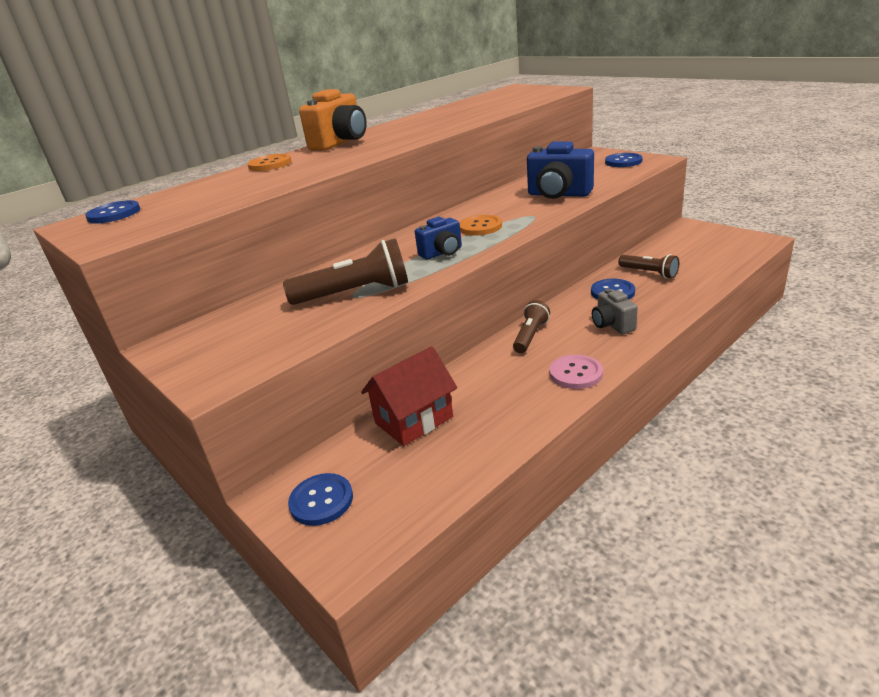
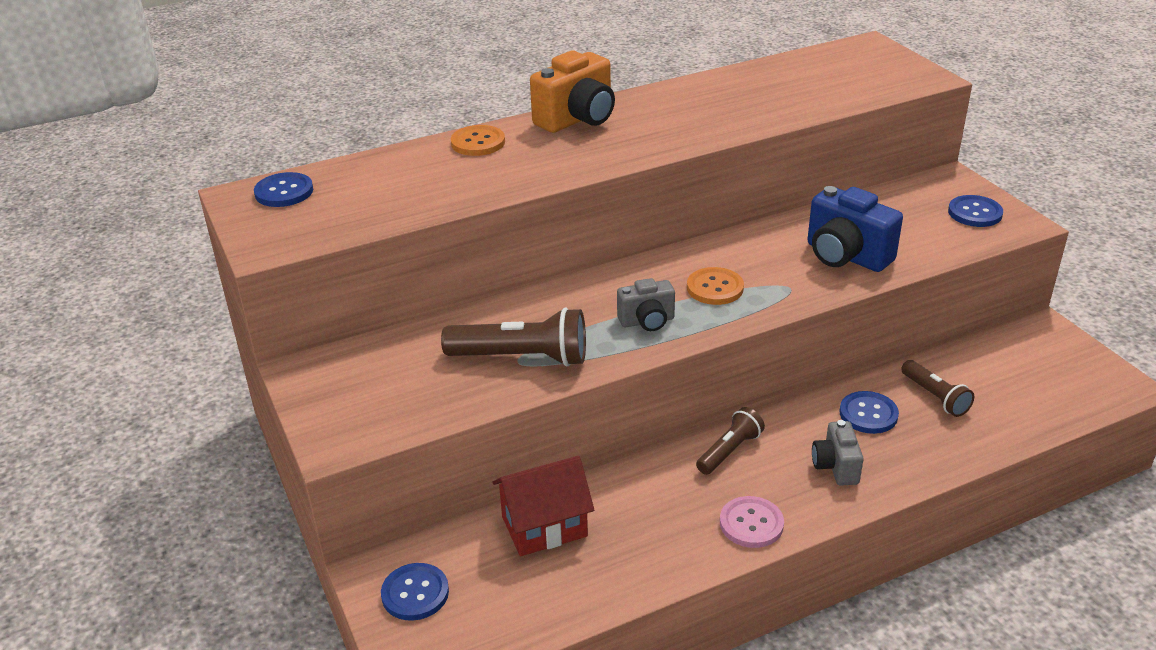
camera: 15 degrees right, 5 degrees up
blue camera [415,217,462,259] -> grey camera [617,278,675,331]

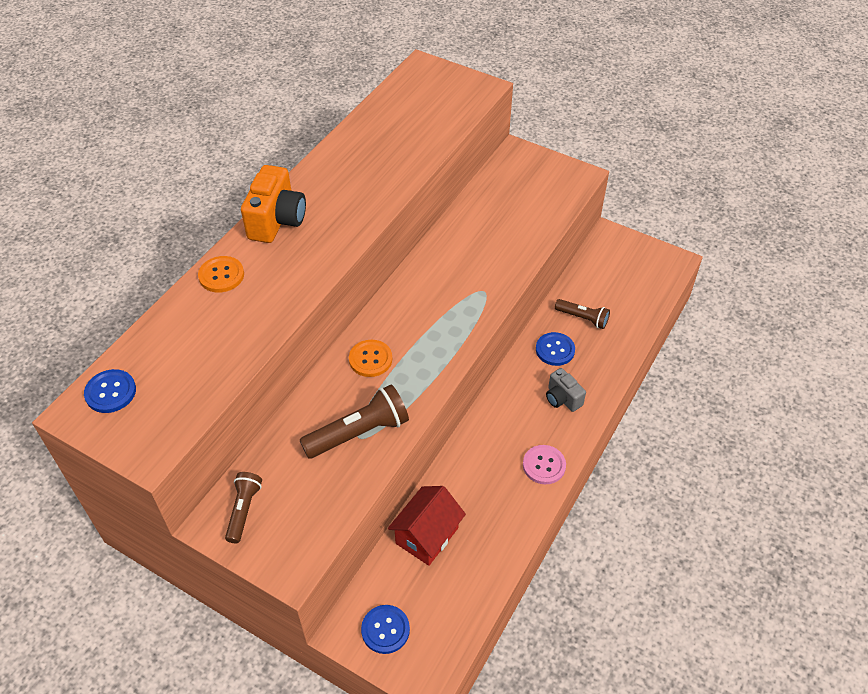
camera: 35 degrees left, 15 degrees up
grey camera [617,278,675,331] -> none
orange button [687,267,744,305] -> orange button moved to [349,340,392,377]
brown flashlight [696,407,765,475] -> brown flashlight moved to [225,472,262,543]
blue camera [807,186,903,272] -> none
blue button [948,195,1003,227] -> none

